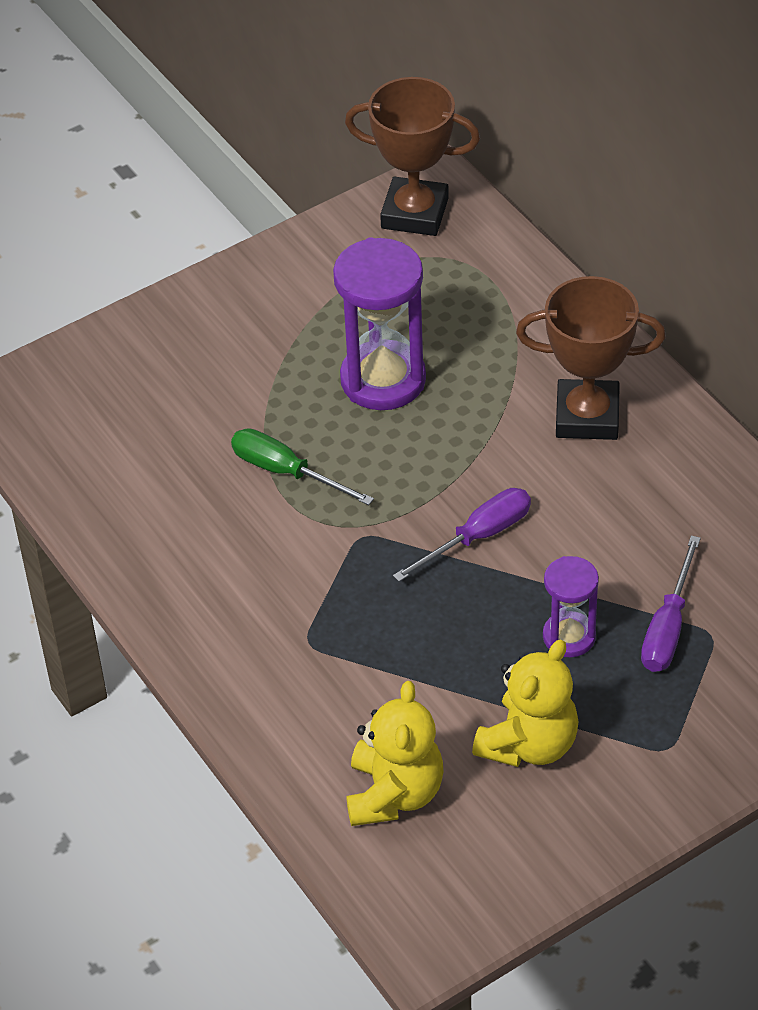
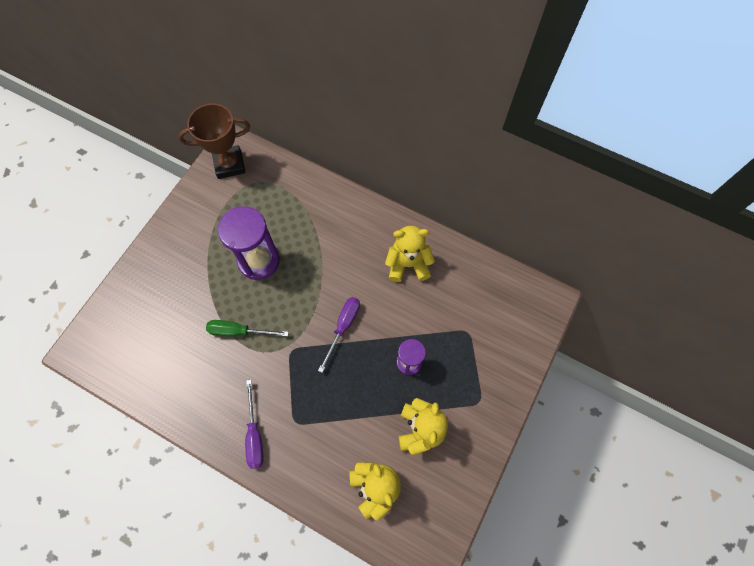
camera: 30 degrees left, 20 degrees up
brown trophy [516,276,666,440] -> none
purple screwdriver [641,536,701,672] -> purple screwdriver moved to [245,380,263,469]
none -> yellow teddy bear [385,226,435,282]

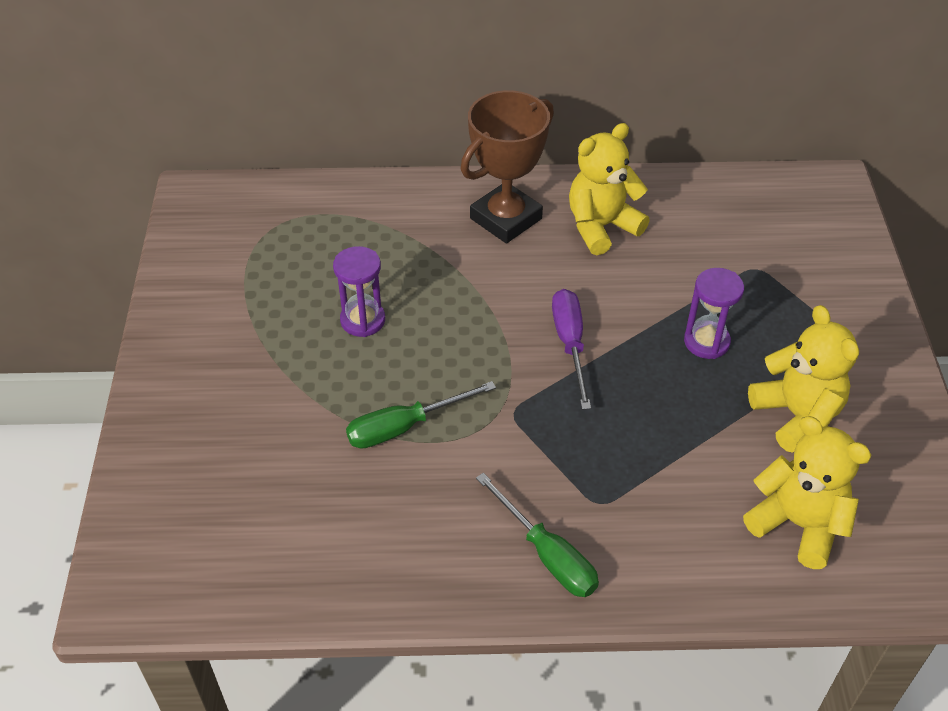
camera: 30 degrees left, 20 degrees down
brown trophy [178,103,250,179] -> brown trophy moved to [461,90,554,243]
purple hourglass [218,206,280,280] -> purple hourglass [333,246,385,337], size x0.57
purple screwdriver [245,380,263,469] -> green screwdriver [476,473,599,597]

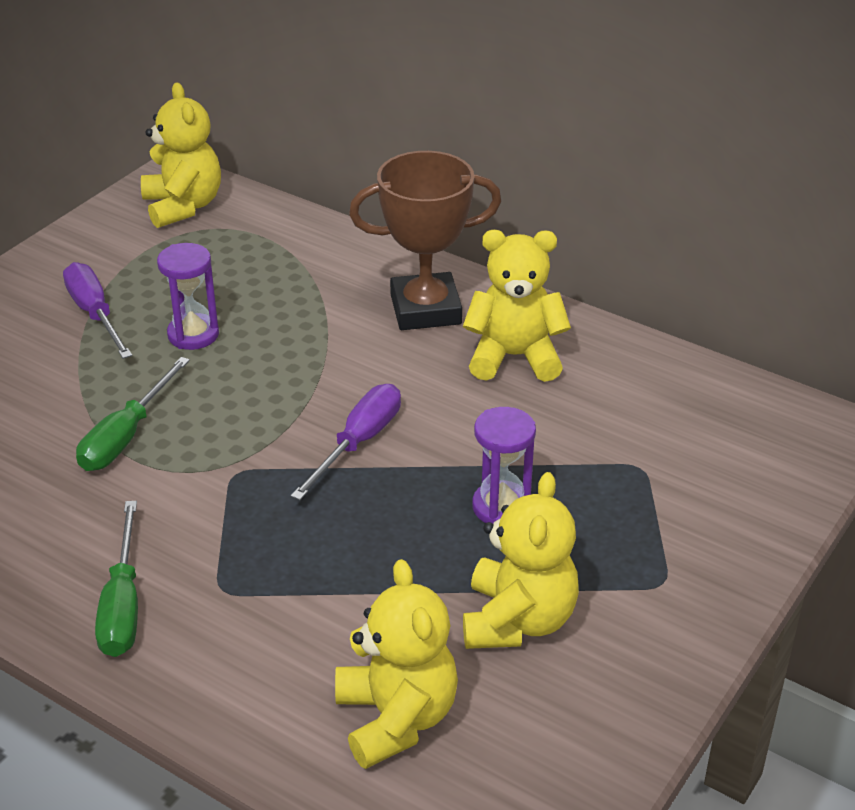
camera: 35 degrees right, 10 degrees down
green screwdriver [346,381,496,449] -> green screwdriver turned 75 degrees counterclockwise [76,357,190,471]
none -> purple screwdriver [63,262,132,359]
none -> yellow teddy bear [141,82,221,228]

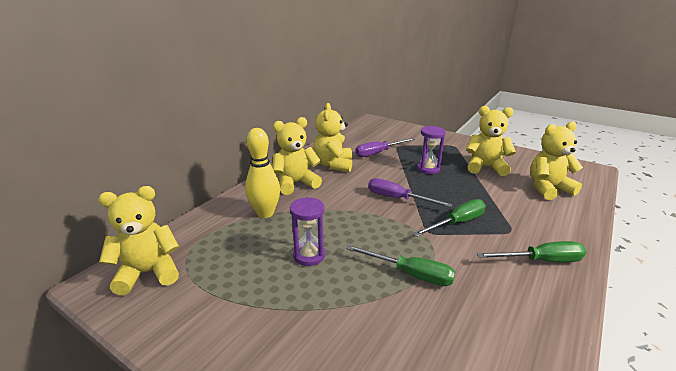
camera: 90 degrees left, 10 degrees down
purple screwdriver [63,262,132,359] -> purple screwdriver moved to [355,138,415,157]
brown trophy [349,151,501,330] -> yellow teddy bear [272,117,322,195]
none -> yellow bowling pin [245,128,280,218]
none -> green screwdriver [413,199,486,237]

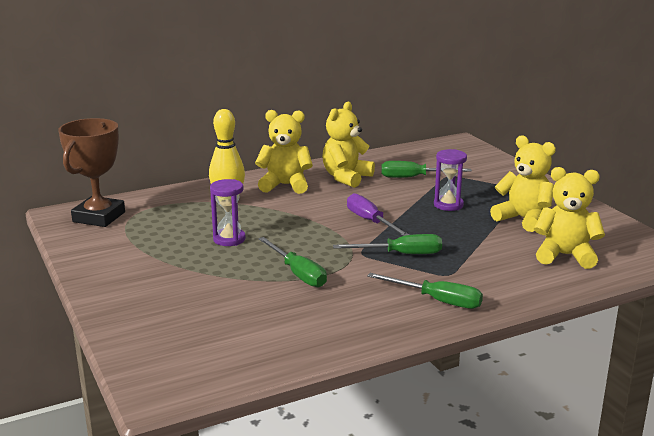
camera: 30 degrees right, 5 degrees down
yellow teddy bear [98,186,179,295] -> brown trophy [58,118,125,227]
purple screwdriver [355,138,415,157] -> green screwdriver [381,161,472,178]

